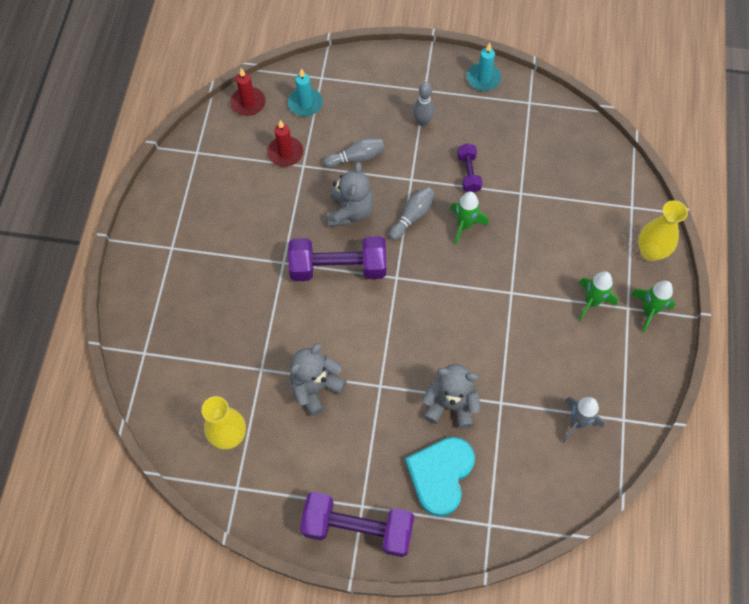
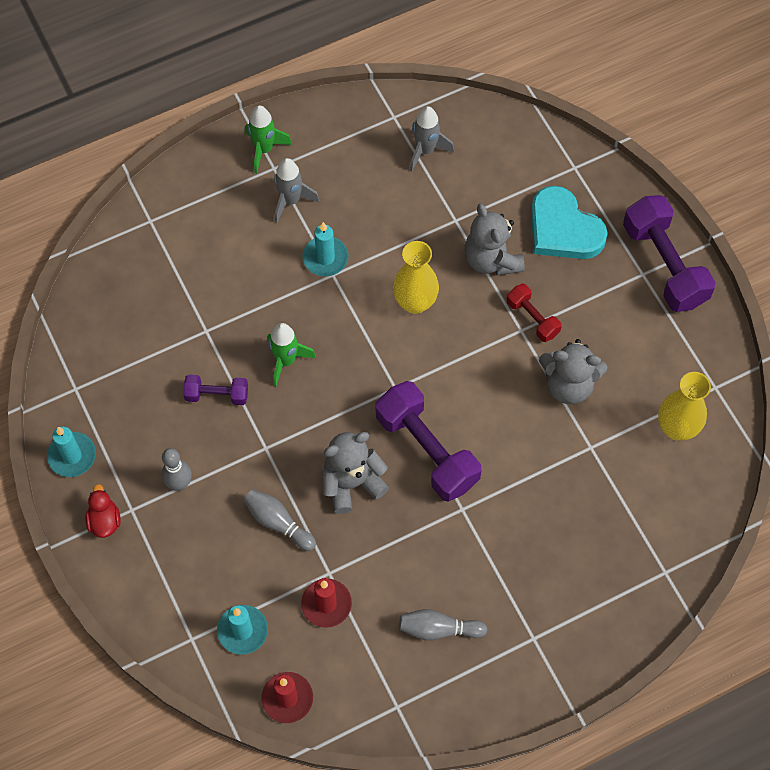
camera: 125 degrees left, 0 degrees up
grey bowling pin [389,187,435,240] -> grey bowling pin moved to [399,609,487,640]
turquoise heart [405,437,475,517] -> turquoise heart turned 60 degrees clockwise [531,186,608,259]
purple dumbbell [457,143,482,193] -> purple dumbbell turned 45 degrees clockwise [183,375,248,405]
green rocket [579,271,618,321] -> grey rocket [274,158,320,223]
yellow vase [638,200,688,261] -> yellow vase moved to [393,241,439,314]
none -> red duck [85,484,121,538]
none -> turquoise candle [303,222,348,276]
none -> red dumbbell [507,284,562,342]

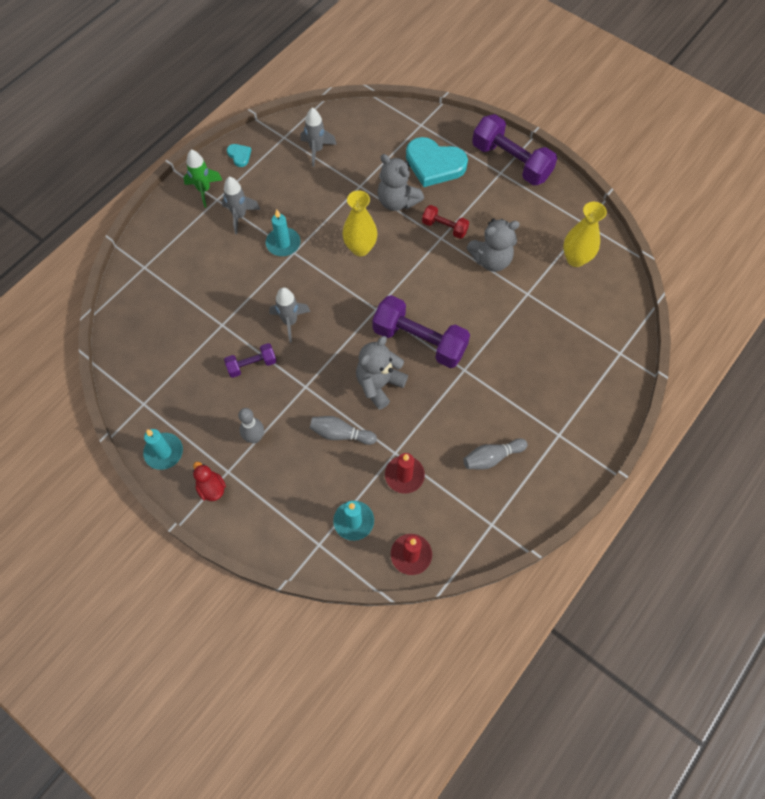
camera: 25 degrees left, 0 degrees up
green rocket [267,323,316,387] -> grey rocket [269,287,310,343]
none -> turquoise heart [227,144,251,167]

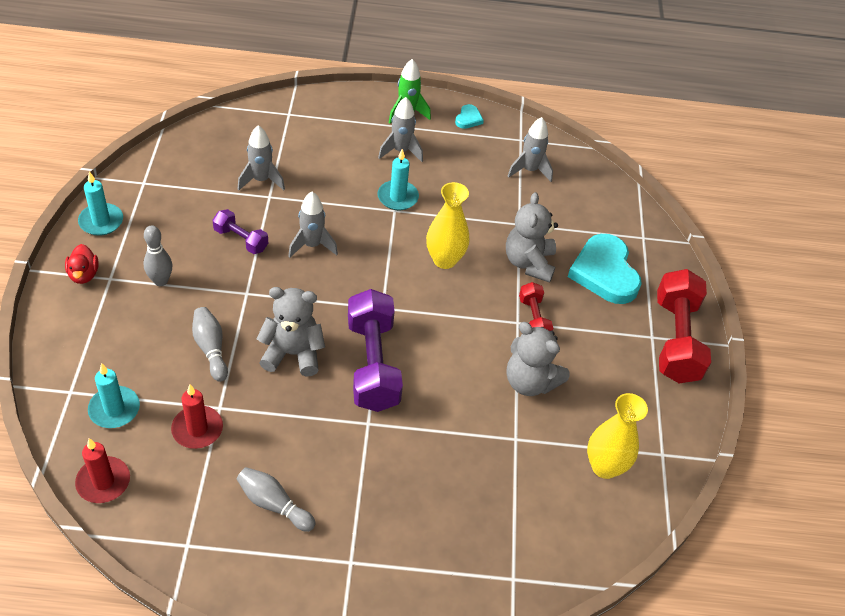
camera: 50 degrees right, 15 degrees down
red duck [193,462,226,501] -> red duck turned 150 degrees clockwise [65,244,99,284]
purple dumbbell [472,114,557,186] -> red dumbbell [657,269,711,383]
none -> grey rocket [238,125,285,191]

